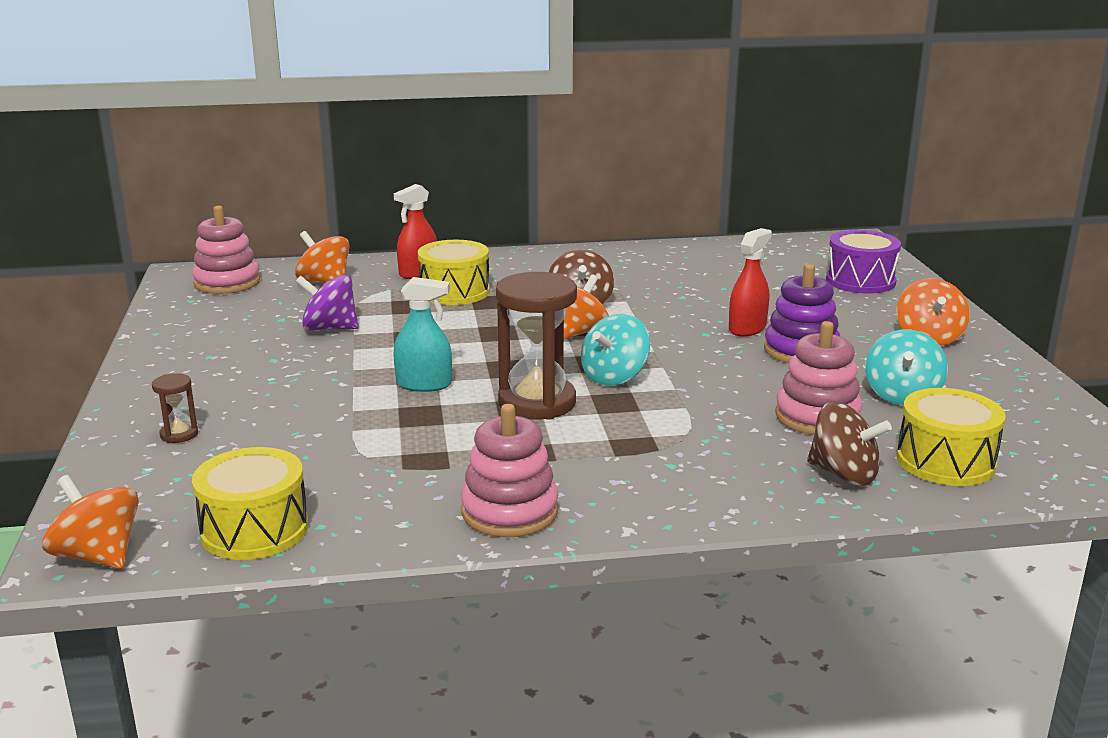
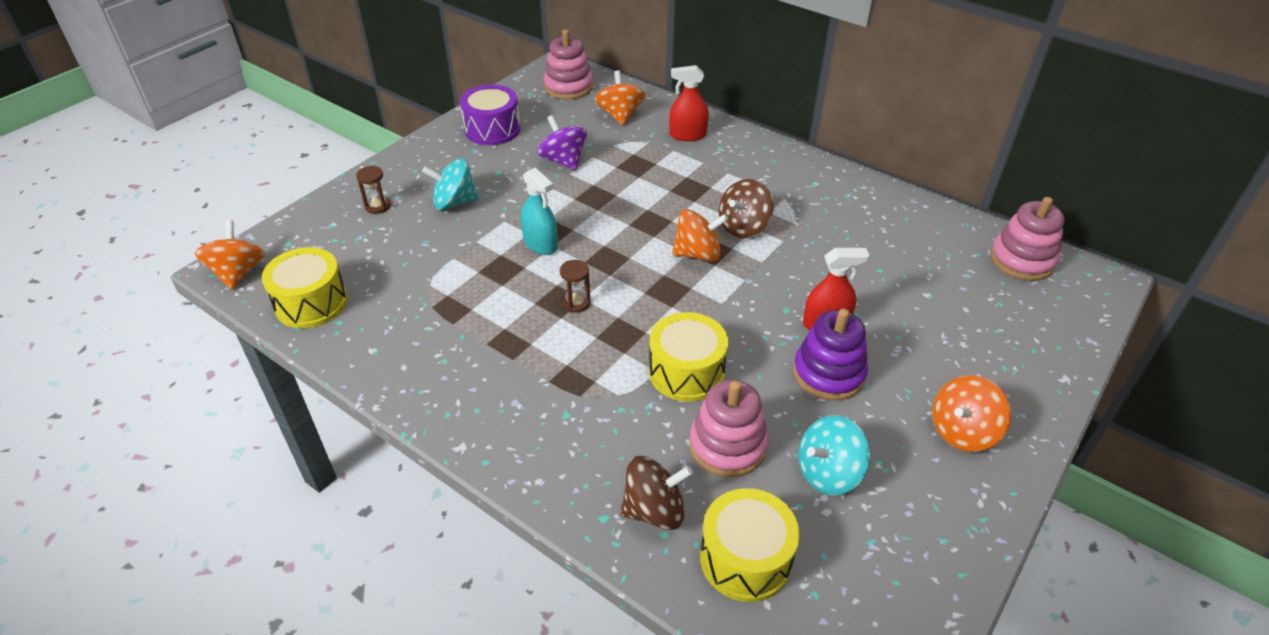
camera: 45 degrees right, 20 degrees up
yellow drum [418,240,490,305] -> yellow drum moved to [649,312,728,402]
pink stacking toy [461,404,558,537] -> pink stacking toy moved to [990,197,1065,281]
brown hourglass [496,272,577,420] -> brown hourglass [560,260,590,313], size x0.45
turquoise spinning top [581,314,650,386] -> turquoise spinning top moved to [422,158,479,210]
brown spinning top [807,401,892,486] -> brown spinning top turned 90 degrees counterclockwise [620,456,693,530]
purple drum [826,230,901,294] -> purple drum moved to [460,84,520,145]

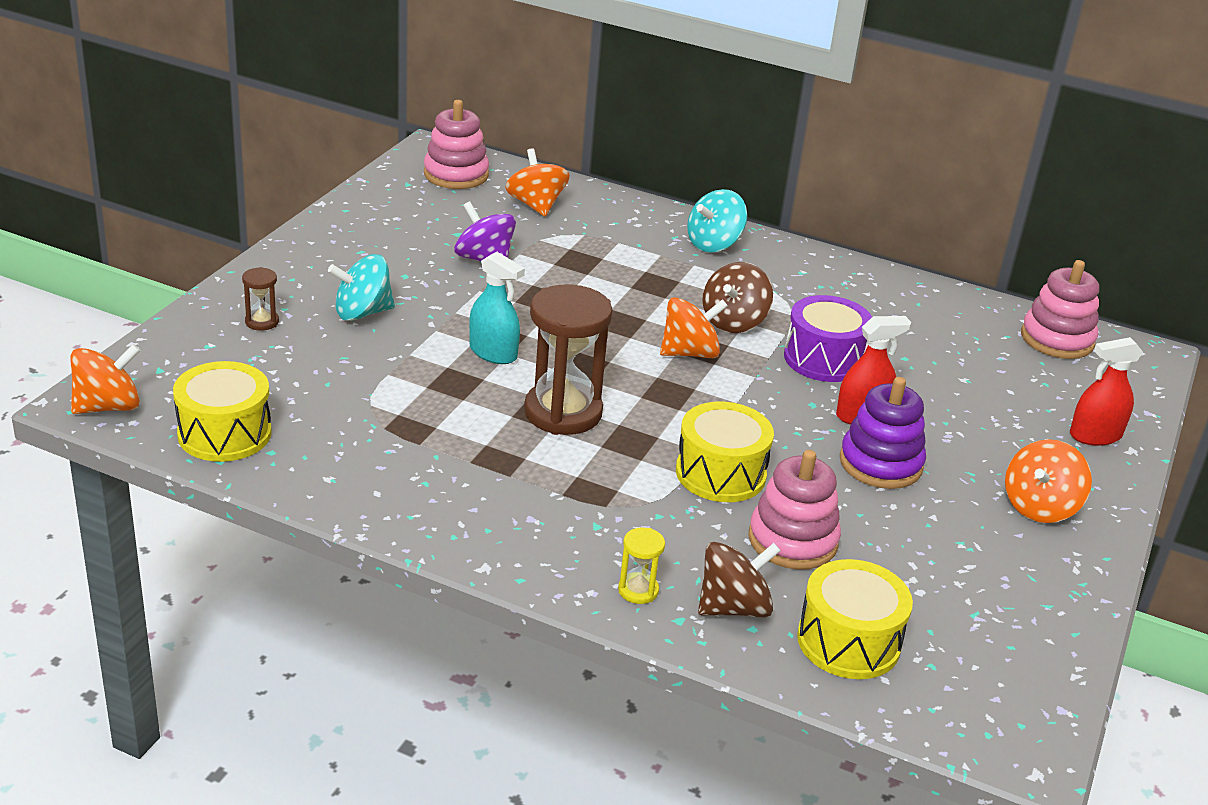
camera: 15 degrees left, 10 degrees down
orange spinning top [195,220,265,290] -> orange spinning top turned 75 degrees clockwise [71,344,140,414]
purple drum [460,84,520,145] -> purple drum moved to [784,295,872,382]
brown hourglass [560,260,590,313] -> brown hourglass [524,284,612,435], size x2.23
red spray bottle [669,65,709,141] -> red spray bottle moved to [1070,337,1143,446]
turquoise spinning top [799,415,870,495] -> turquoise spinning top moved to [687,189,747,252]
none -> yellow hourglass [618,528,665,604]

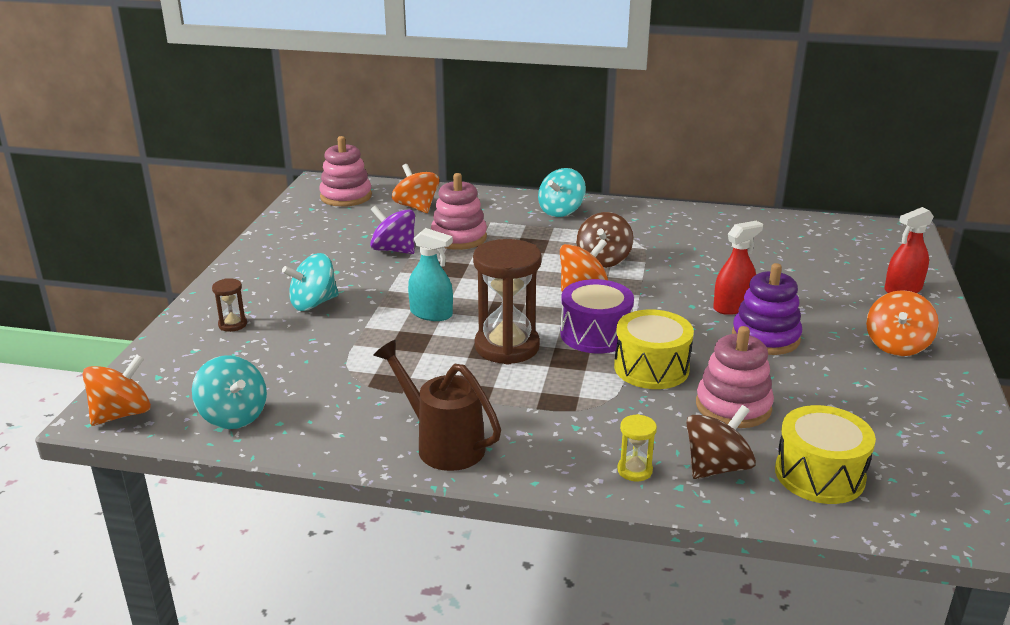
camera: 10 degrees left, 5 degrees down
yellow drum [173,361,272,462] -> turquoise spinning top [192,355,267,429]
purple drum [784,295,872,382] -> purple drum moved to [560,279,634,353]
pink stacking toy [1021,260,1099,359] -> pink stacking toy moved to [431,173,487,250]
none -> brown watering can [373,340,501,471]

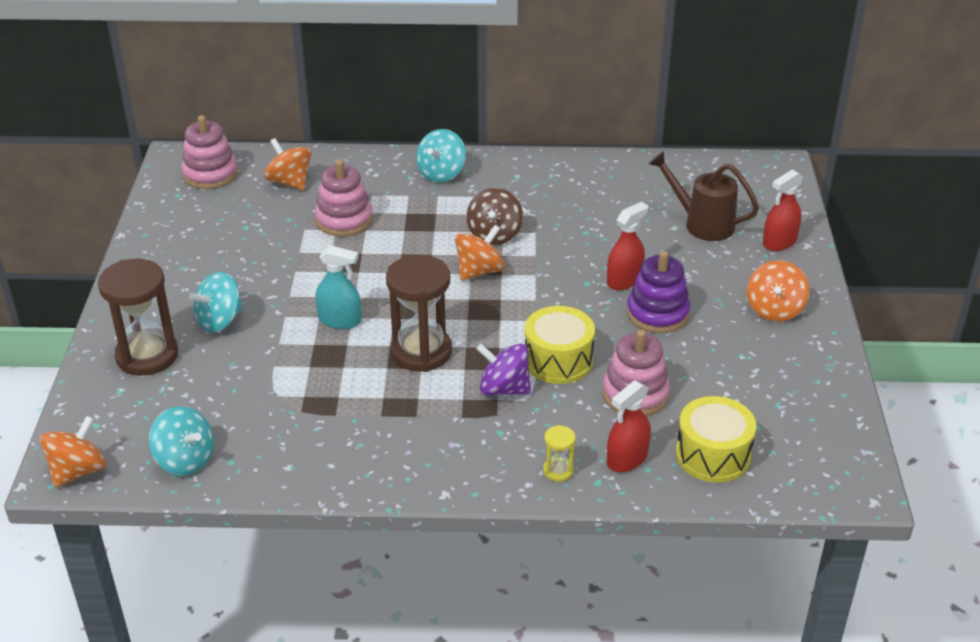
camera: 10 degrees left, 10 degrees up
brown hourglass [212,278,247,332] -> brown hourglass [98,258,178,376], size x2.23
purple spinning top [370,205,415,254] -> purple spinning top moved to [476,344,531,395]
brown watering can [373,340,501,471] -> brown watering can moved to [649,151,759,241]
purple drum [560,279,634,353] -> none
brown spinning top [686,405,756,479] -> red spray bottle [607,381,651,472]

